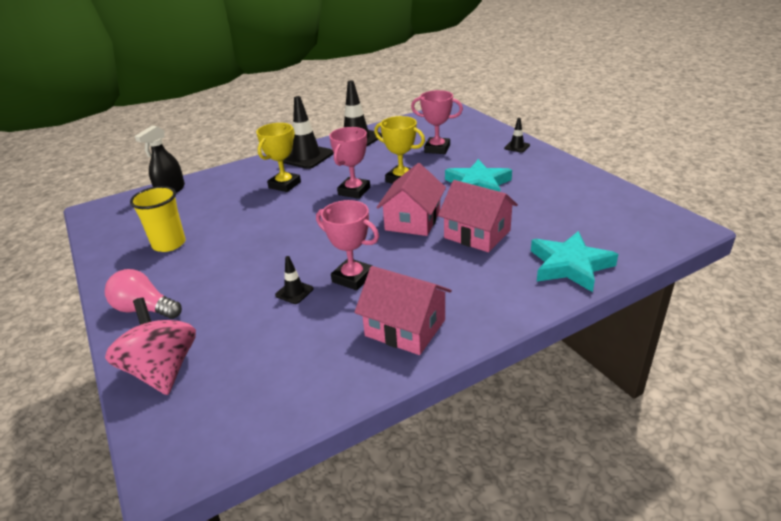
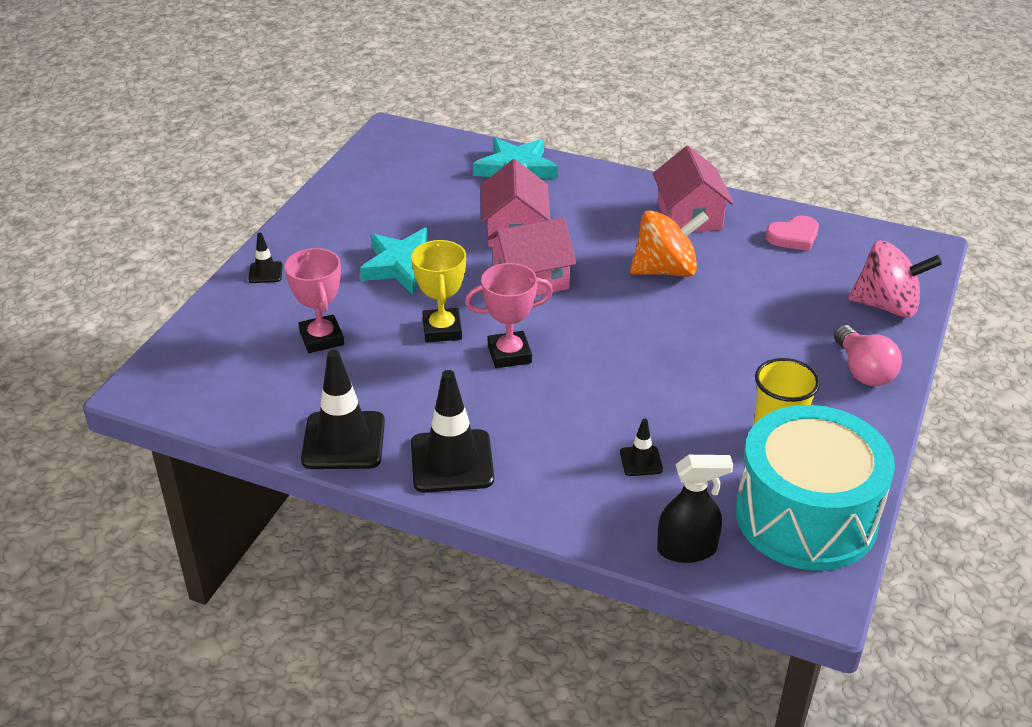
camera: 130 degrees left, 5 degrees up
pink spinning top [105,298,196,395] -> pink spinning top turned 105 degrees counterclockwise [848,240,942,318]
yellow trophy [256,123,301,192] -> none
black traffic cone [275,256,314,304] -> black traffic cone moved to [620,418,663,476]
pink trophy [316,200,379,290] -> orange spinning top [630,210,709,277]
none -> turquoise drum [735,405,895,571]
none -> pink heart [766,215,819,251]

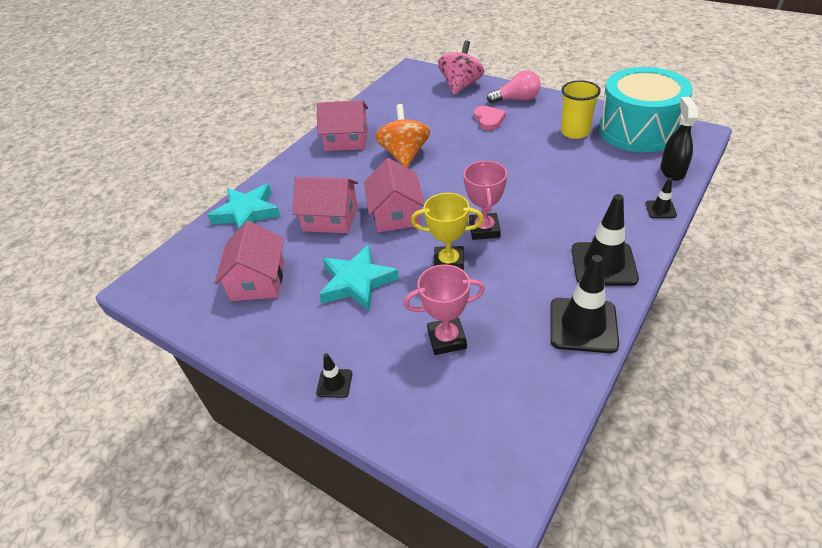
camera: 75 degrees left, 5 degrees up
black traffic cone [620,418,663,476] -> black traffic cone moved to [645,178,677,218]
pink heart [766,215,819,251] -> pink heart moved to [474,106,506,131]
none -> pink house [214,221,284,301]

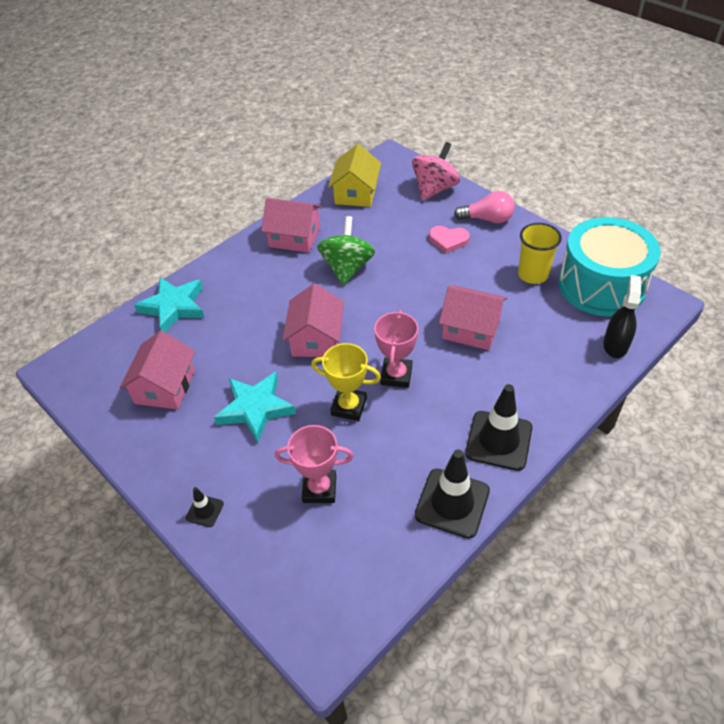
camera: 10 degrees right, 5 degrees up
pink house [292,177,358,233] -> pink house moved to [439,286,507,350]
orange spinning top [375,104,430,168] -> green spinning top [317,216,375,285]
pink heart [474,106,506,131] -> pink heart turned 105 degrees clockwise [429,226,470,254]
black traffic cone [645,178,677,218] -> none
none -> yellow house [328,144,381,207]

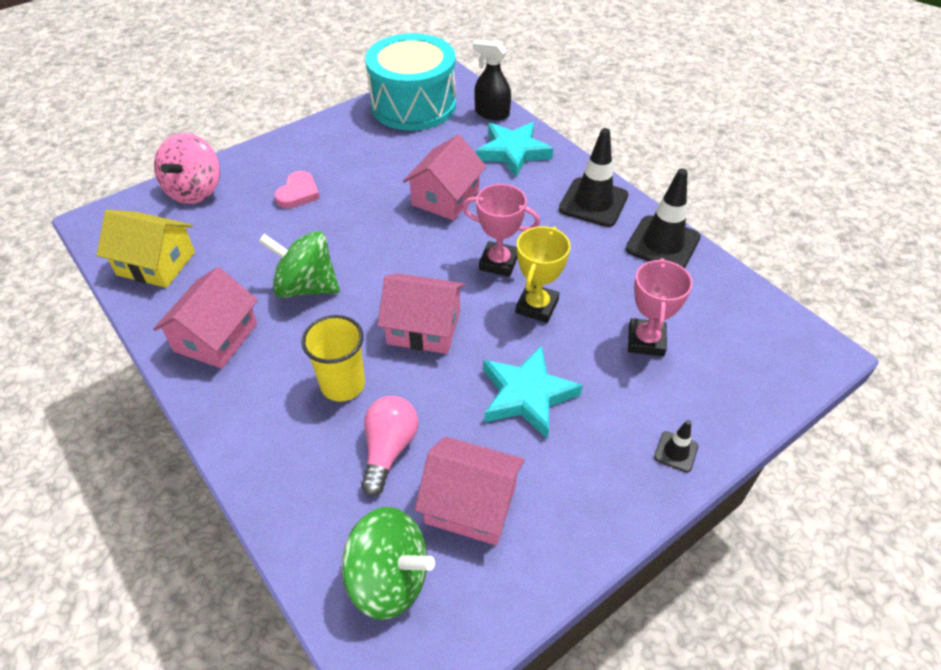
camera: 85 degrees left, 0 degrees up
turquoise star [134,277,205,332] -> turquoise star moved to [476,122,554,178]
pink spinning top [412,142,460,201] -> pink spinning top turned 120 degrees counterclockwise [154,133,220,204]
pink light bulb [454,191,515,224] -> pink light bulb moved to [361,396,418,496]
yellow cup [518,223,562,284] -> yellow cup moved to [301,315,365,402]
none -> green spinning top [342,507,435,620]

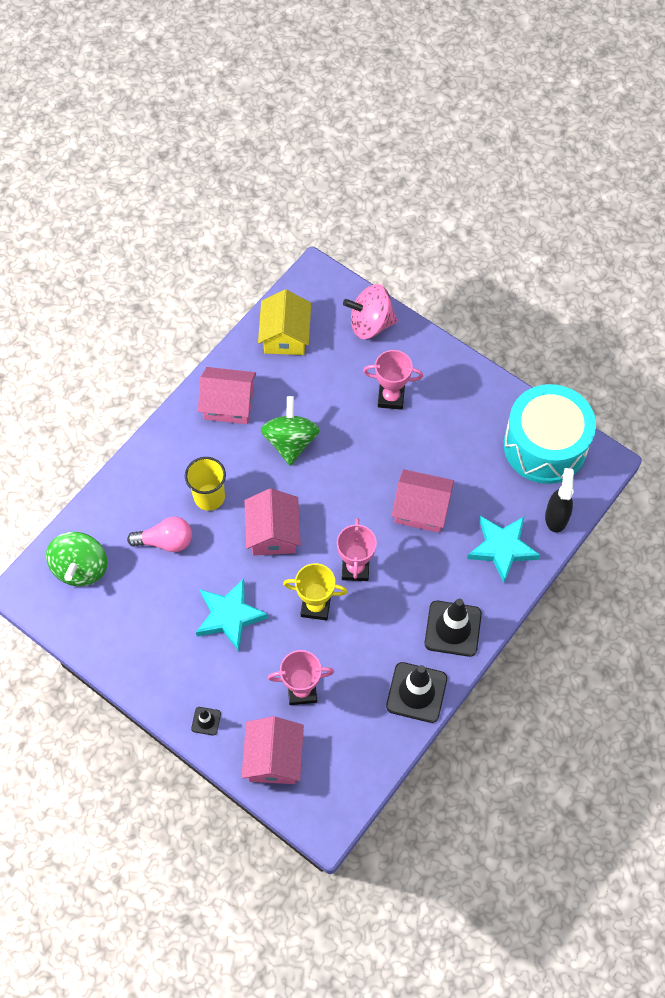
camera: 75 degrees right, 15 degrees up
pink heart [275,171,320,209] -> pink trophy [363,350,423,410]
pink house [415,436,525,545] -> pink house moved to [241,716,304,784]

